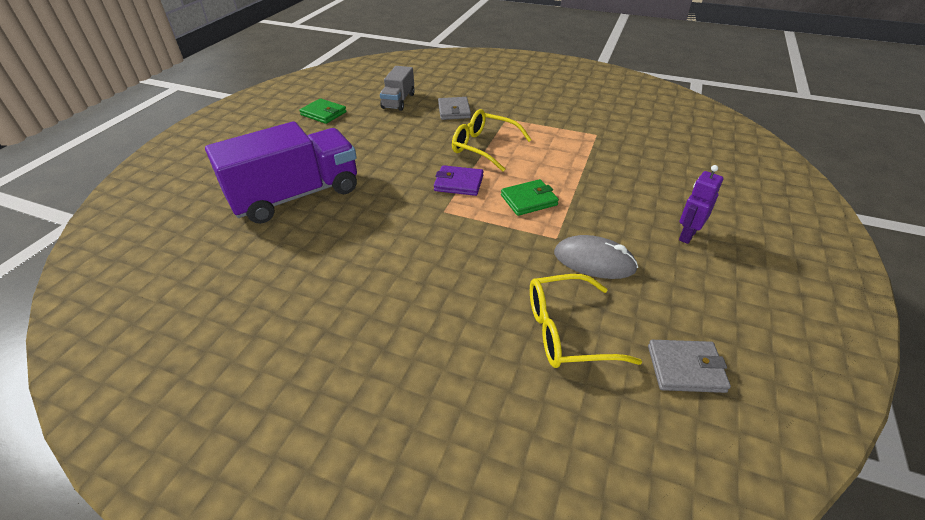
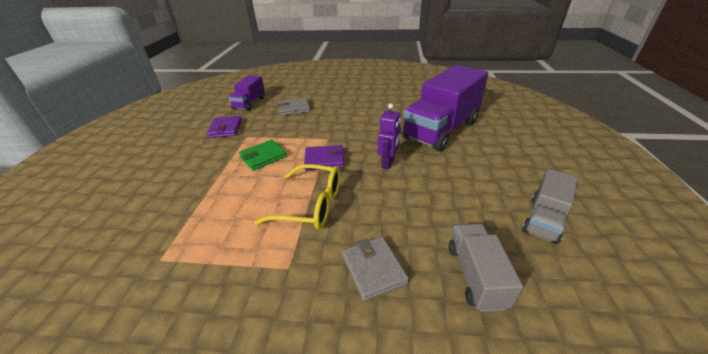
camera: 165 degrees right, 5 degrees down
green wallet [299,98,347,124] -> grey truck [522,169,578,244]
yellow glasses [530,274,642,368] -> purple truck [229,75,265,111]
grey mouse [554,235,638,279] -> purple wallet [206,116,242,138]
grey wallet [648,340,731,393] -> grey wallet moved to [278,97,310,116]
purple robot [679,165,723,244] -> purple robot moved to [378,104,401,170]

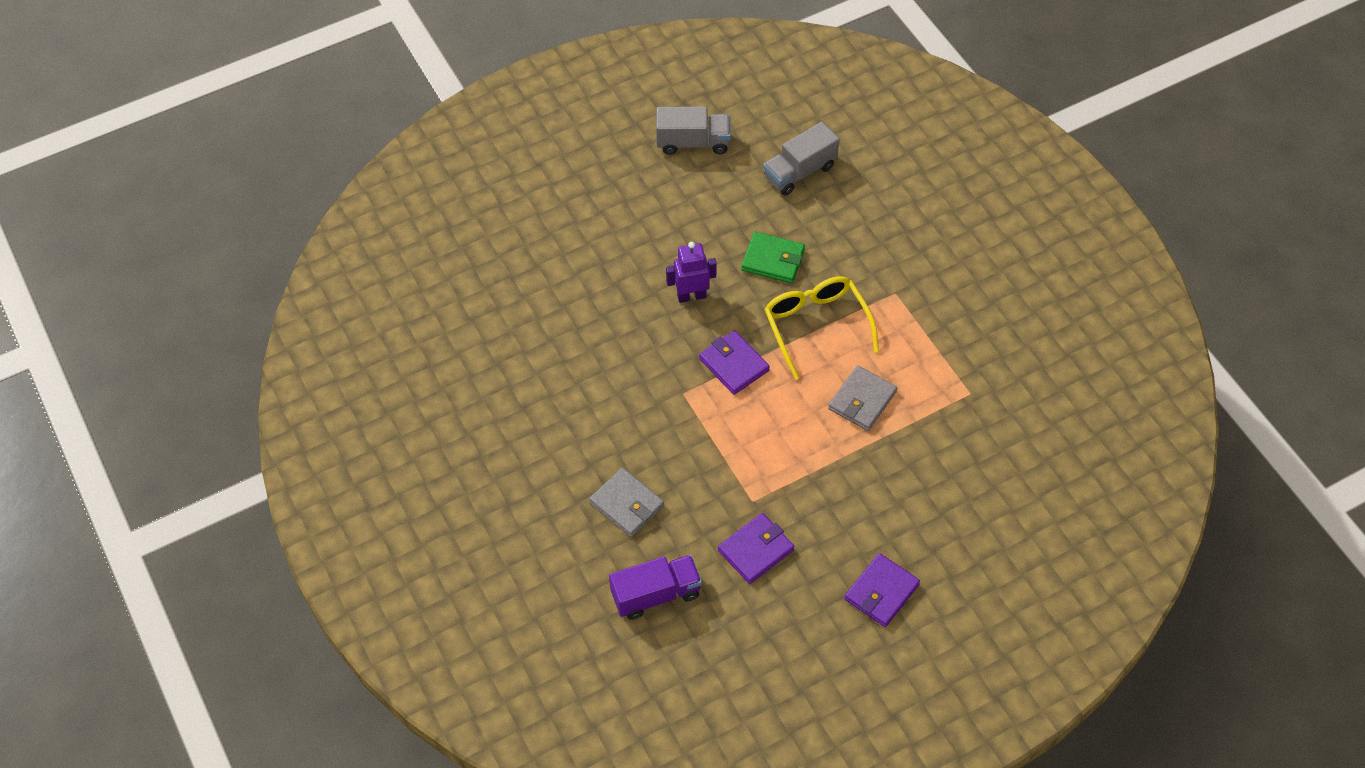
camera: 125 degrees left, 20 degrees up
green wallet [239,140,287,171] -> green wallet moved to [741,232,805,283]
grey wallet [342,237,409,301] -> grey wallet moved to [828,365,897,431]
purple truck [402,65,488,152] -> none
none -> purple wallet [845,553,920,627]

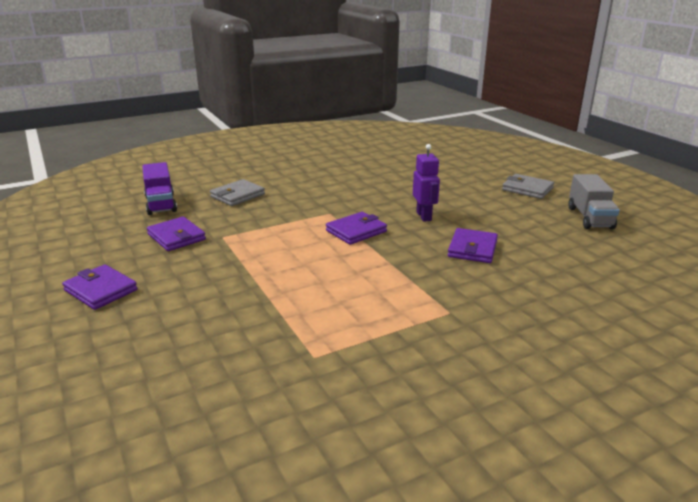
camera: 90 degrees right, 30 degrees down
green wallet [741,232,805,283] -> purple wallet [448,228,498,263]
grey truck [763,122,840,196] -> none
yellow glasses [764,276,879,380] -> none
grey wallet [828,365,897,431] -> grey wallet moved to [502,174,554,199]

